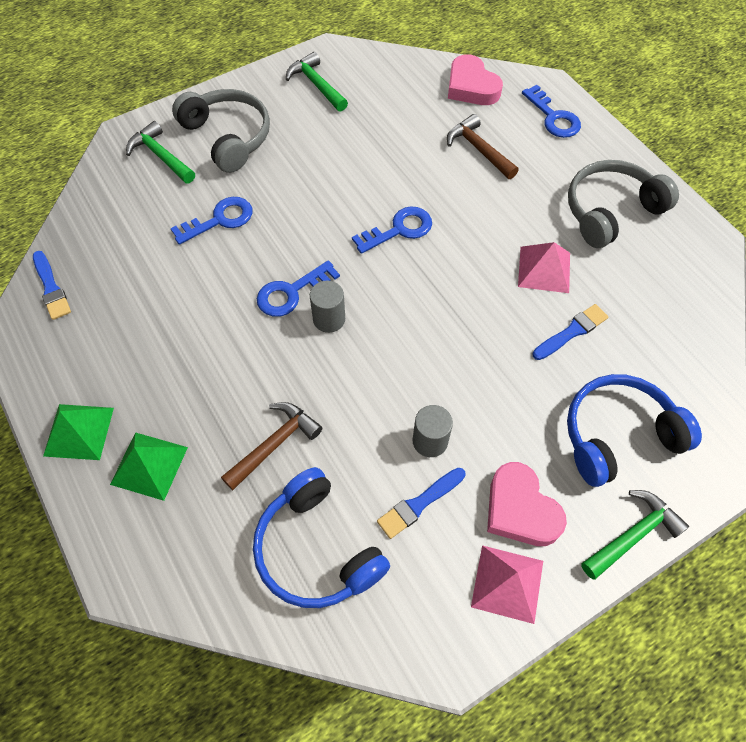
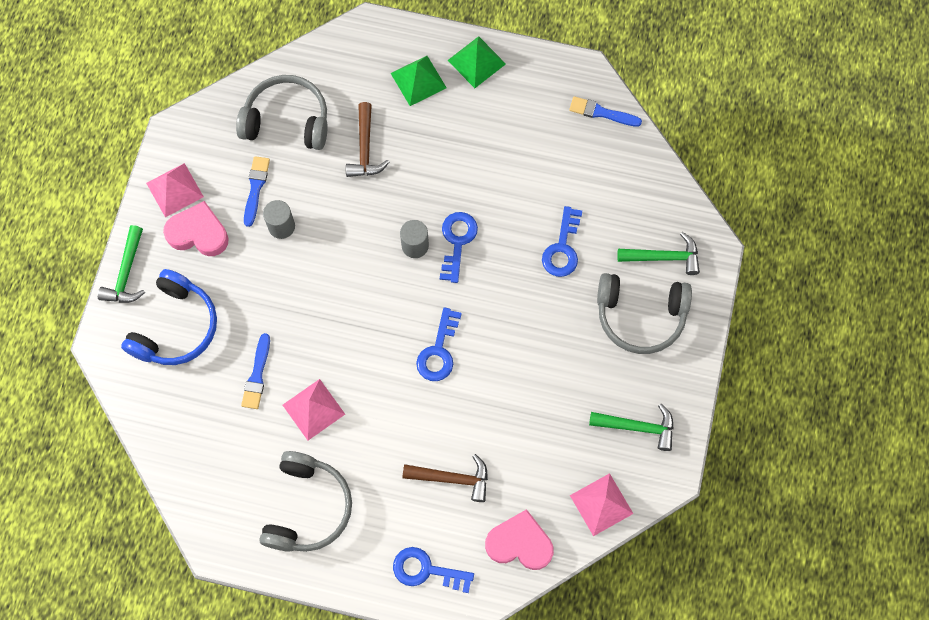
camera: 135 degrees right, 10 degrees up
blue headphones [253,467,390,608] -> grey headphones [236,75,328,150]
none -> pink pyramid [570,473,633,536]

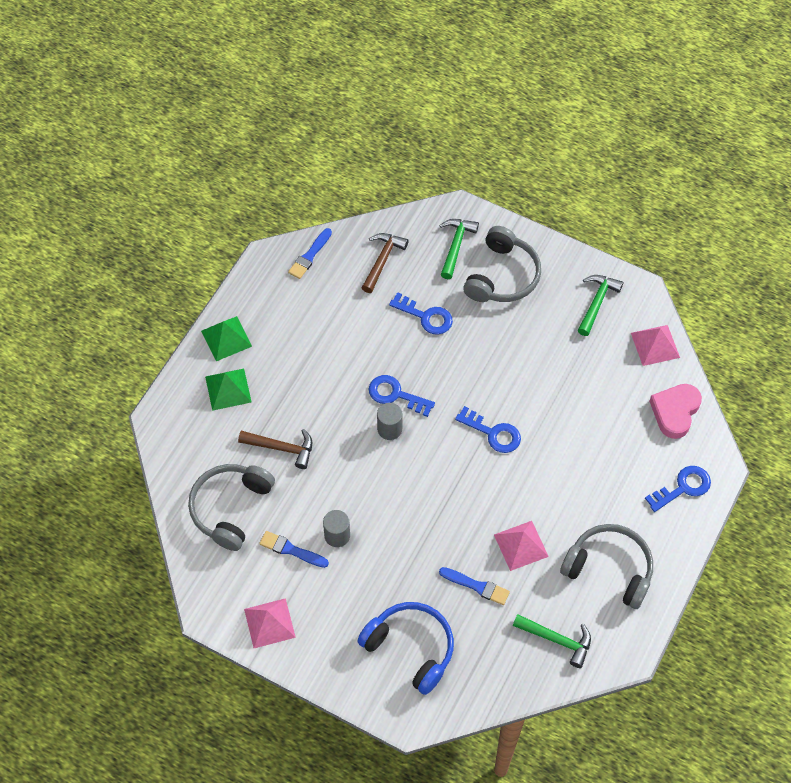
camera: 75 degrees left, 10 degrees down
green hammer [98,225,145,303] -> green hammer moved to [513,614,591,668]
pink heart [163,201,229,256] -> none
blue key [393,547,474,593] -> blue key turned 150 degrees counterclockwise [645,466,711,512]
brown hammer [403,454,488,502] -> brown hammer moved to [362,233,409,293]

